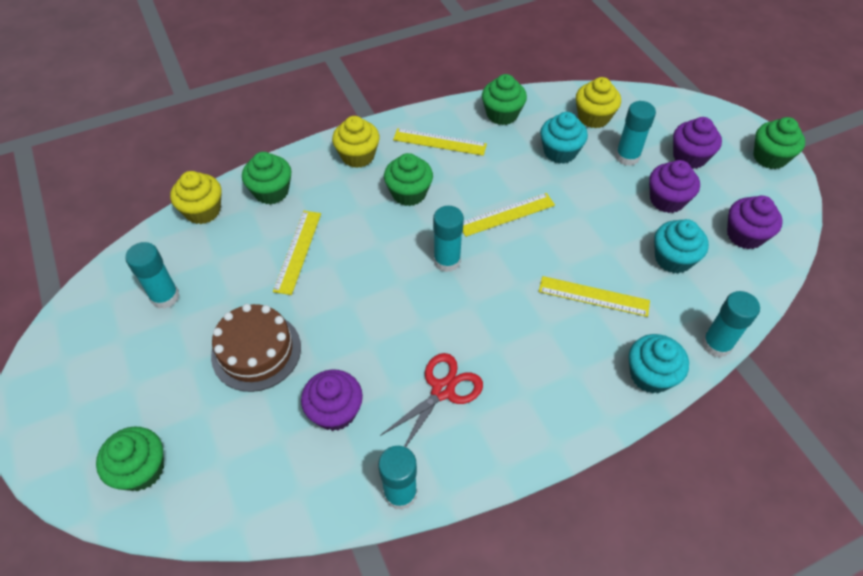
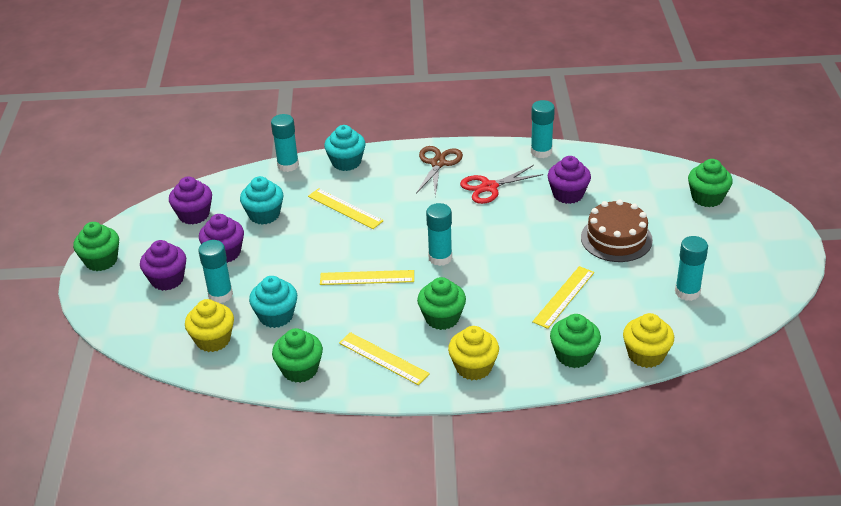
camera: 155 degrees left, 15 degrees down
none -> brown scissors [416,146,463,196]

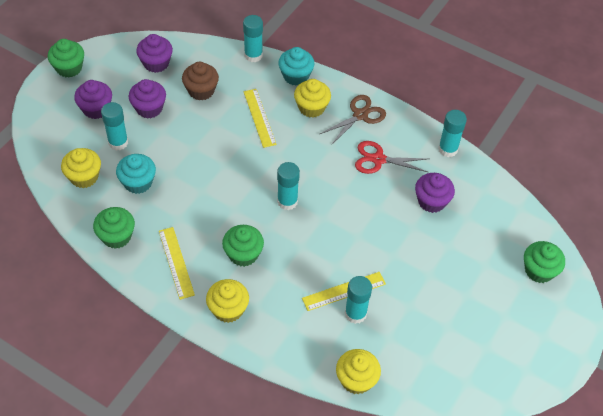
camera: 30 degrees right, 15 degrees up
turquoise cupcake [240,176,283,225] -> brown cupcake [182,62,219,101]
yellow ruler [320,270,414,285] -> none
green cupcake [550,314,601,368] -> none
brown cake [581,199,653,262] -> none
turquoise glue stick [675,236,708,301] -> turquoise glue stick moved to [345,276,372,324]
none -> yellow cupcake [294,79,331,118]

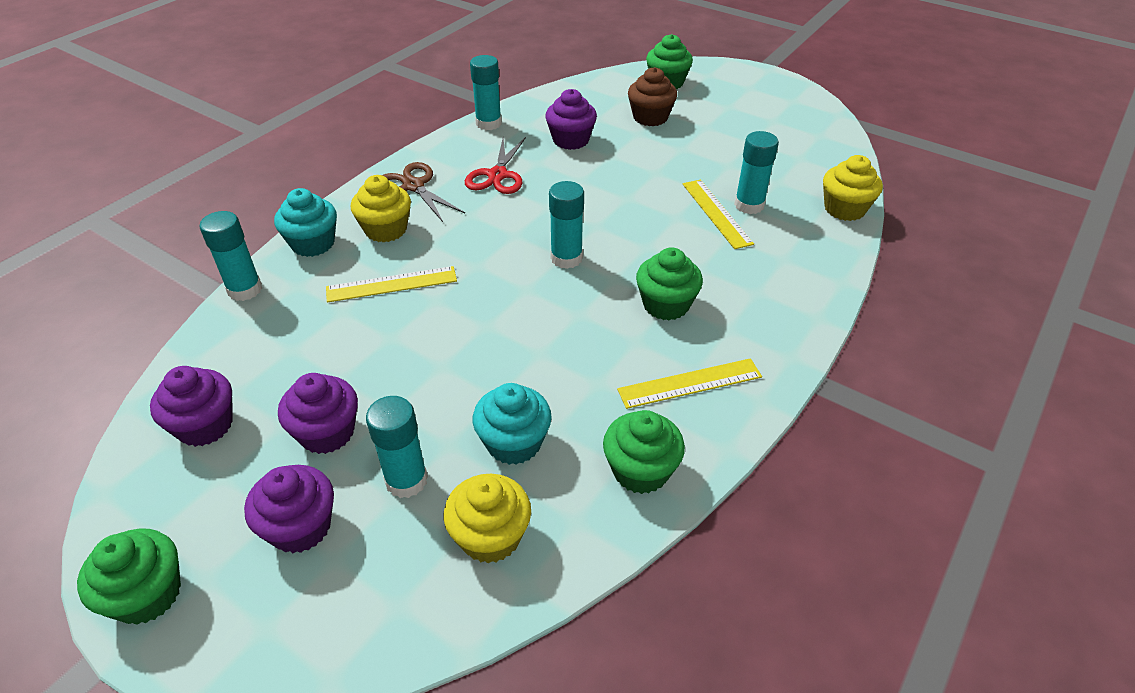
camera: 85 degrees left, 10 degrees down
brown cupcake [182,62,219,101] -> brown cupcake moved to [628,67,677,126]
yellow cupcake [206,279,249,323] -> none

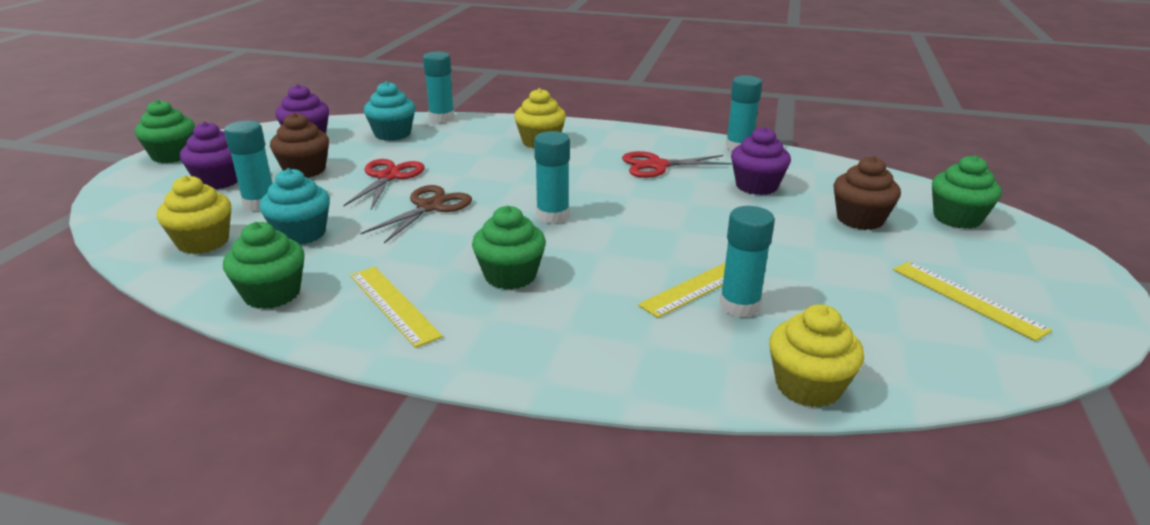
camera: 70 degrees right, 15 degrees down
turquoise cupcake [274,188,337,257] -> turquoise cupcake moved to [364,81,415,141]
purple cupcake [278,373,358,454] -> brown cupcake [270,112,329,178]
yellow ruler [326,266,457,303] -> yellow ruler moved to [893,261,1052,341]
brown scissors [382,162,465,222] -> brown scissors moved to [361,185,472,243]
none -> red scissors [343,159,425,210]

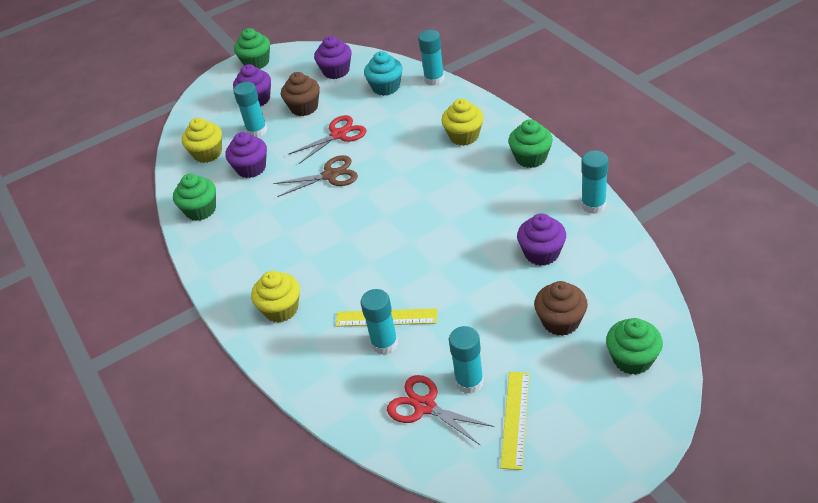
camera: 50 degrees right, 15 degrees up
turquoise cupcake [259,168,330,245] -> purple cupcake [225,132,267,178]
yellow ruler [350,267,443,348] -> none
green cupcake [472,206,546,289] -> green cupcake moved to [508,119,553,168]
turquoise glue stick [534,131,570,224] -> turquoise glue stick moved to [449,326,484,394]
red scissors [622,151,732,178] -> red scissors moved to [387,375,494,446]
yellow cupcake [769,304,864,407] -> yellow cupcake moved to [251,271,300,323]

